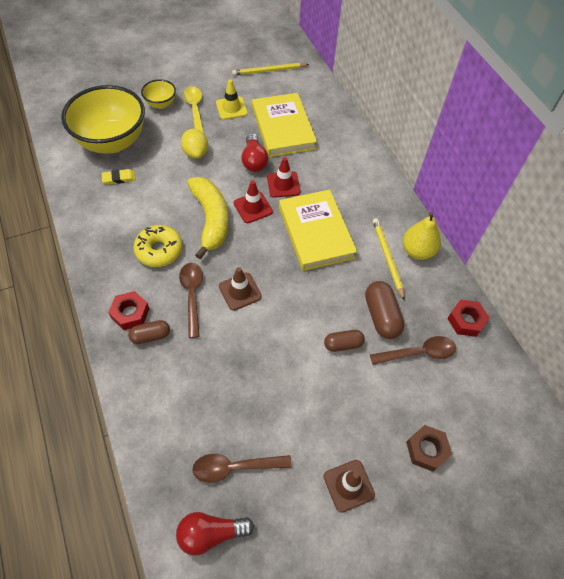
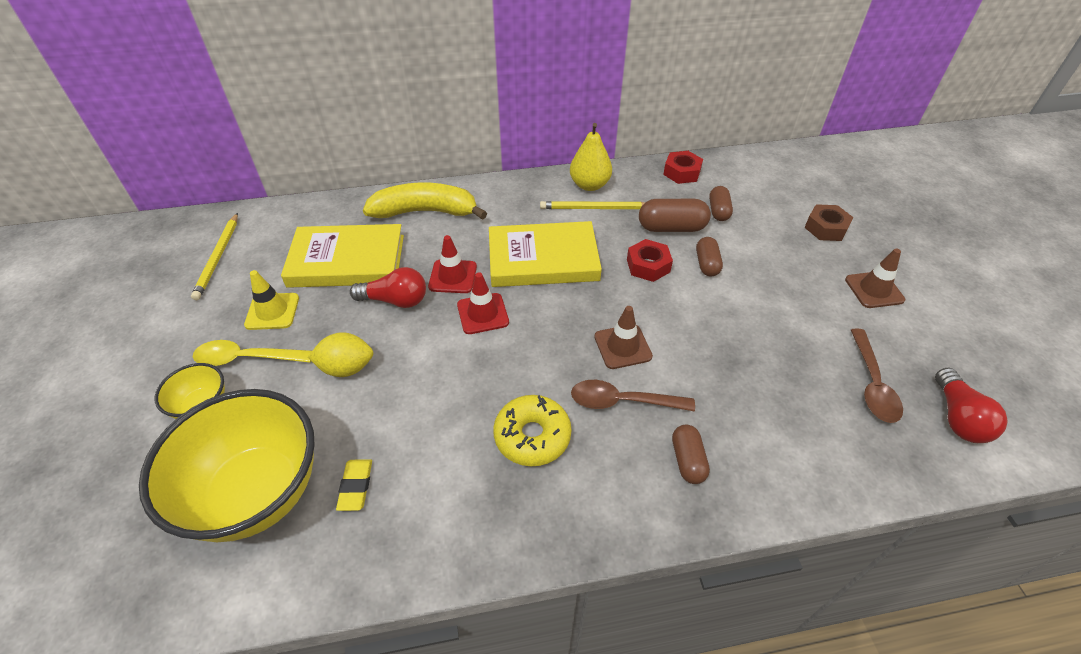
camera: 75 degrees left, 10 degrees down
red nut [108,291,149,330] -> red nut moved to [627,239,673,282]
yellow banana [188,177,228,259] -> yellow banana moved to [363,182,487,220]
brown spoon [370,336,456,365] -> brown capsule [709,186,733,221]

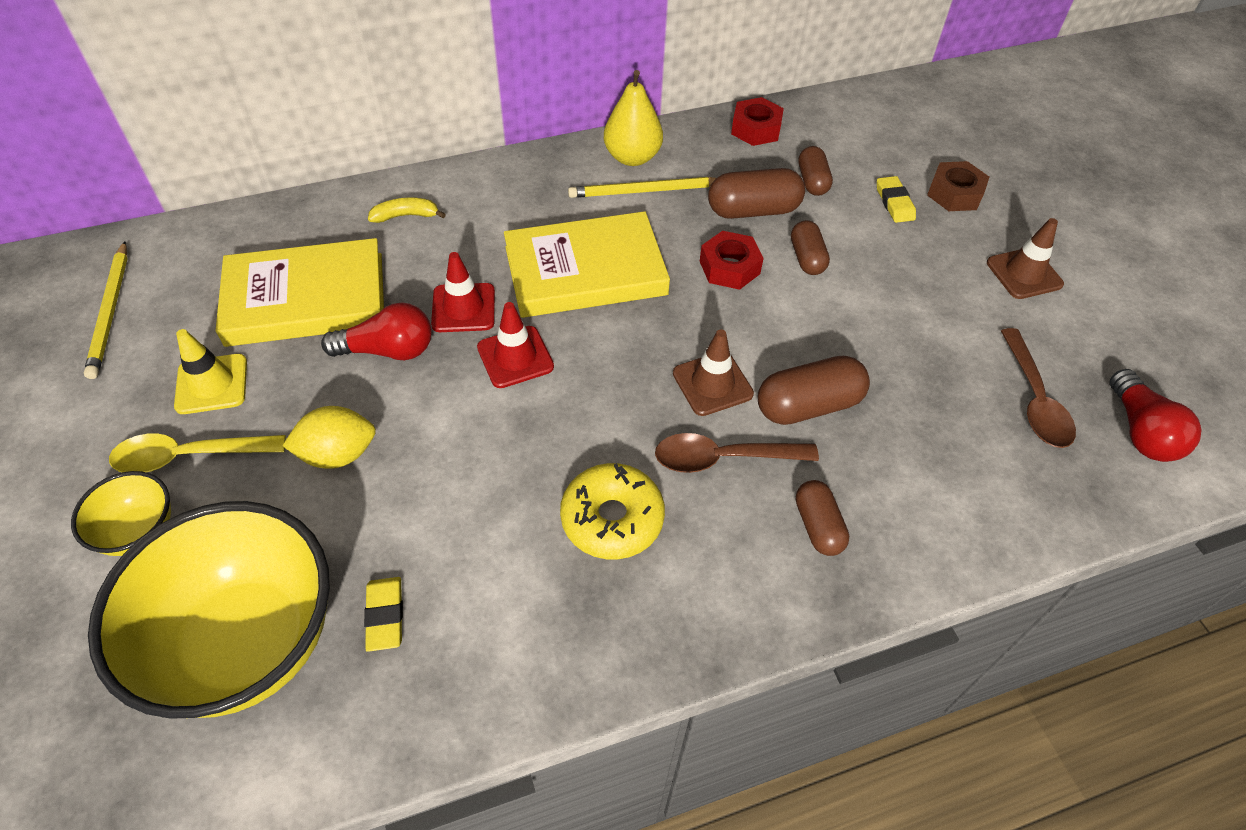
camera: 10 degrees left, 5 degrees up
yellow banana [363,182,487,220] -> yellow banana [368,197,446,223], size x0.44
none -> brown capsule [758,356,870,425]
none -> yellow eraser [877,176,916,223]

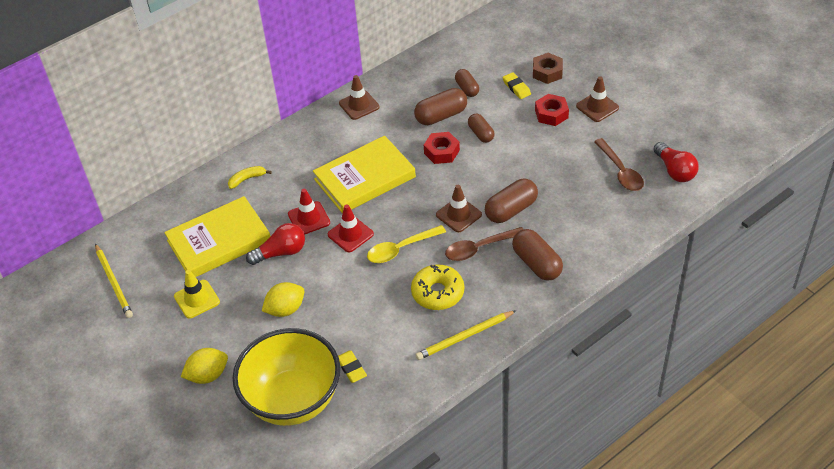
camera: 15 degrees left, 5 degrees down
yellow bowl [71,471,171,556] -> yellow lemon [181,348,228,384]
yellow spoon [109,433,286,472] -> yellow spoon moved to [367,225,446,263]
yellow pencil [568,177,716,198] -> yellow pencil moved to [416,310,516,360]
yellow pear [604,70,663,166] -> brown traffic cone [339,75,379,120]
red nut [731,97,784,146] -> red nut moved to [535,94,569,126]
brown capsule [796,480,849,556] -> brown capsule [512,229,563,281], size x1.56

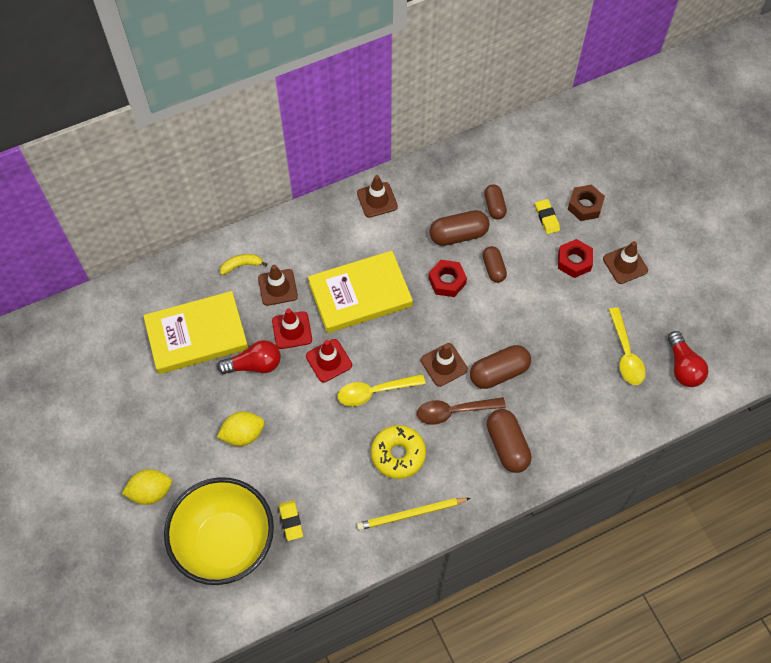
camera: 10 degrees right, 15 degrees up
yellow pencil [95,243,133,318] -> none
yellow traffic cone [174,270,220,319] -> none
brown spoon [594,138,644,191] -> yellow spoon [608,307,646,385]
none -> brown traffic cone [258,265,298,306]

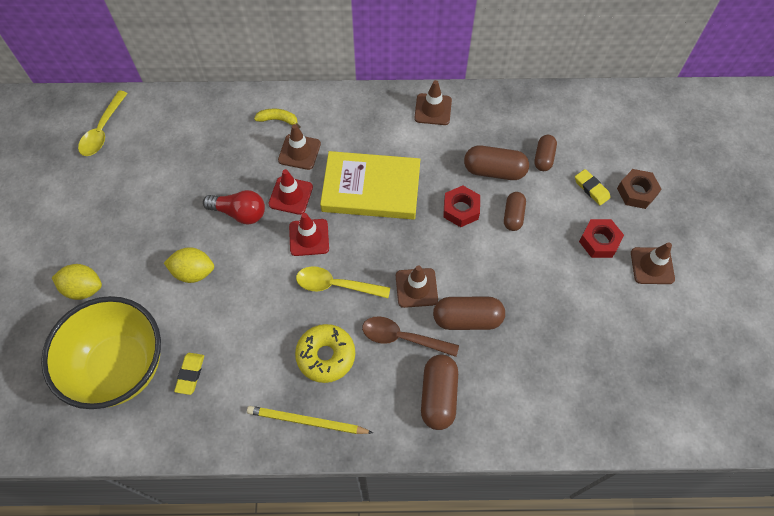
camera: 25 degrees right, 0 degrees up
yellow book [143,291,248,374] -> none
yellow eraser [535,199,560,234] -> yellow eraser turned 45 degrees counterclockwise [575,169,611,205]
yellow spoon [608,307,646,385] -> yellow spoon moved to [78,90,128,156]
red light bulb [668,331,709,387] -> none

